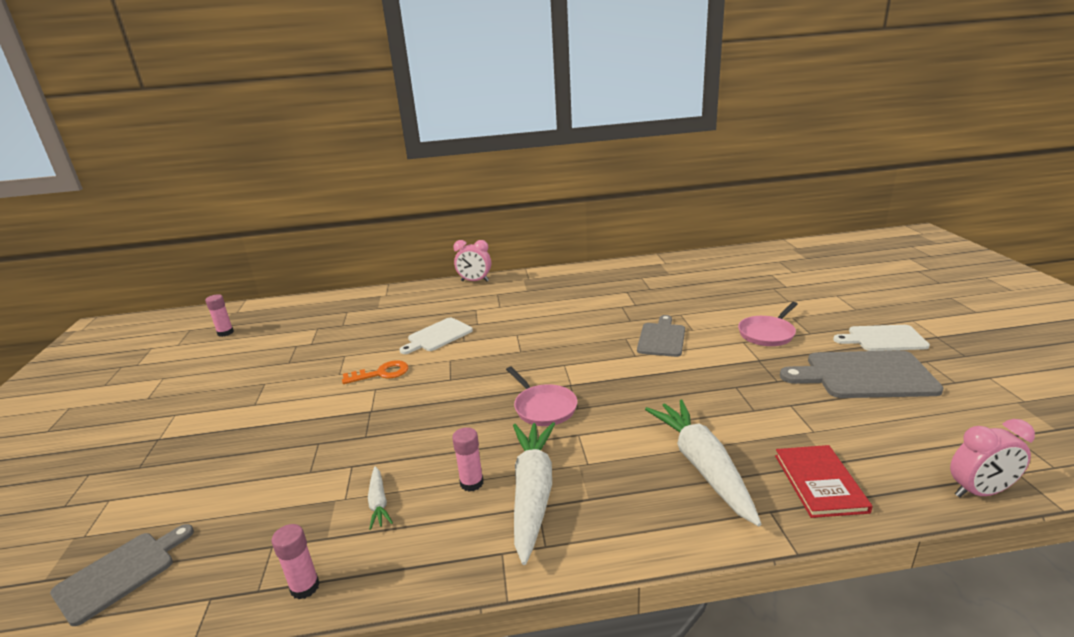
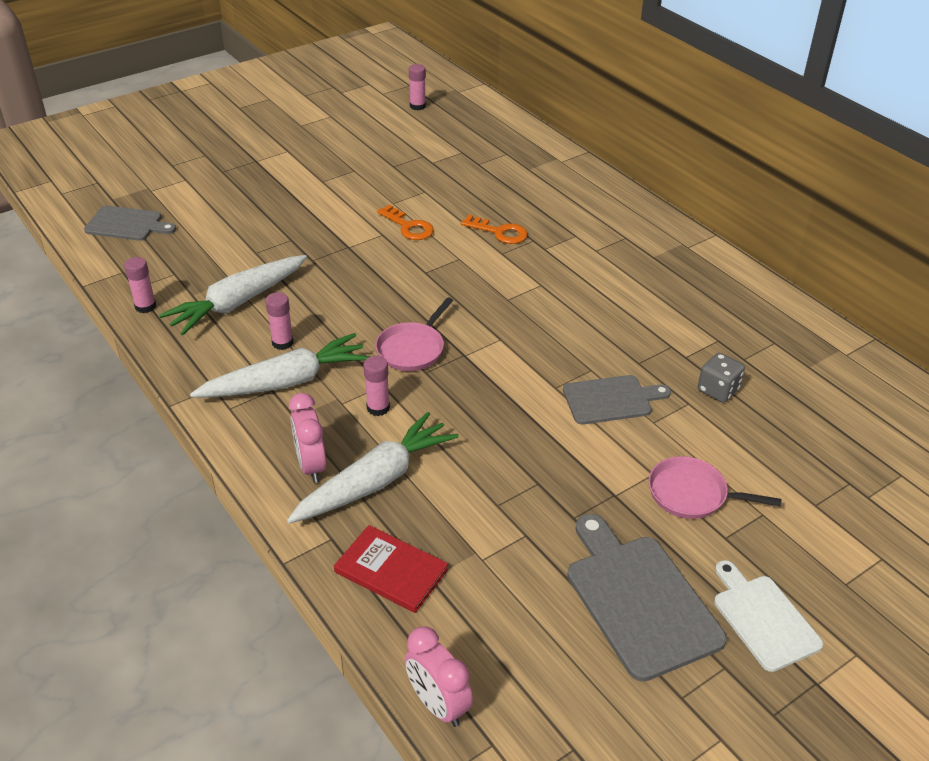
camera: 60 degrees right, 15 degrees up
white carrot [368,466,393,530] -> white carrot [159,255,307,335], size x2.16
white cutting board [400,318,473,354] -> orange key [461,214,528,244]
pink clock [454,240,491,281] -> pink clock moved to [289,393,327,483]
red book [775,445,873,518] -> red book turned 60 degrees clockwise [334,525,448,613]
none -> pink glue stick [363,356,390,416]
none -> grey dice [698,353,745,403]

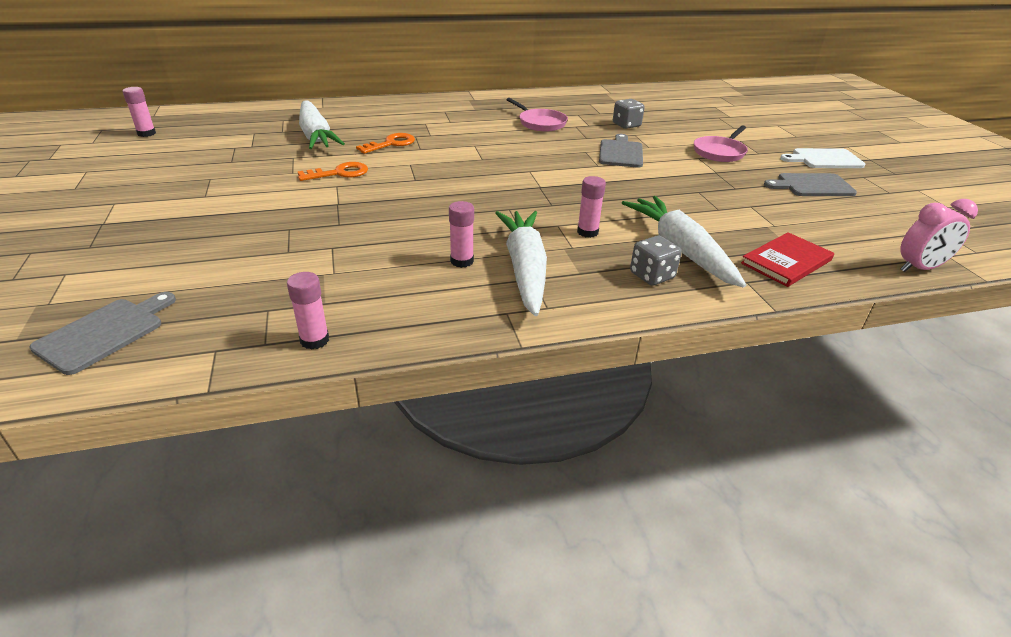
camera: 70 degrees left, 5 degrees down
white carrot [159,255,307,335] -> white carrot moved to [299,100,345,149]
pink clock [289,393,327,483] -> grey dice [630,235,682,286]
pink pan [375,297,453,371] -> pink pan moved to [506,98,568,131]
grey cutting board [567,514,727,682] -> grey cutting board [764,173,857,196], size x0.65

